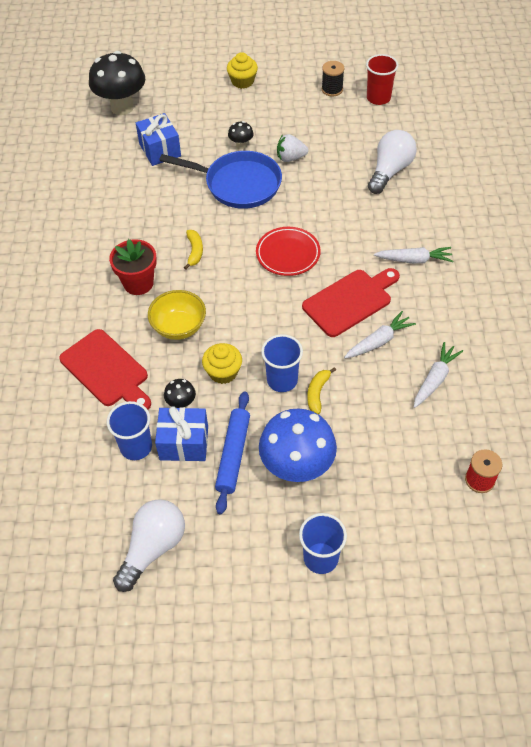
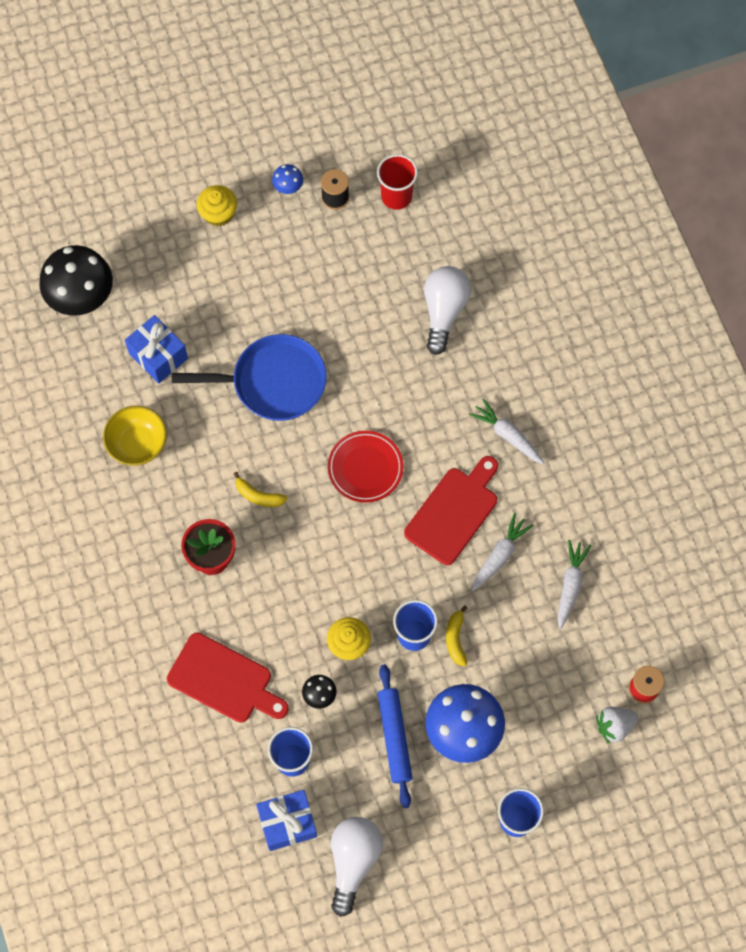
camera: 20 degrees left, 15 degrees up
yellow bowl [148,290,206,340] -> yellow bowl moved to [103,406,167,466]
blue gift [155,406,208,461] -> blue gift moved to [256,790,317,851]
yellow banana [184,230,203,269] -> yellow banana turned 135 degrees clockwise [234,472,288,507]
black mushroom [228,121,254,149] -> none
white strawberry [277,134,309,162] -> white strawberry moved to [596,707,638,744]
white carrot [374,247,453,264] -> white carrot turned 120 degrees counterclockwise [469,398,544,464]
none -> blue mushroom [272,164,303,194]

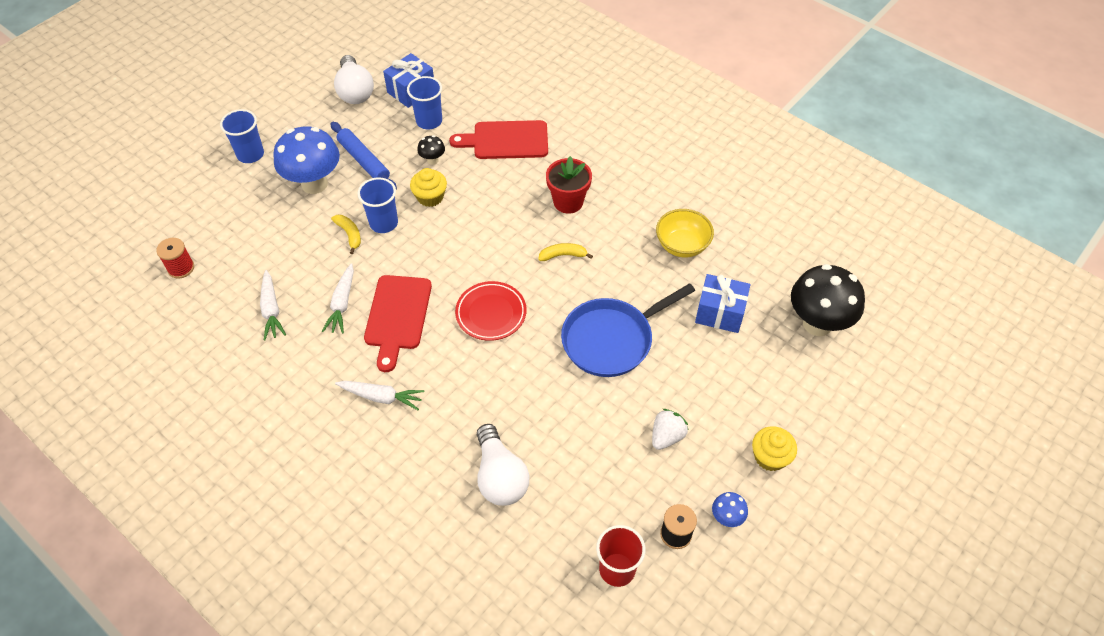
camera: 150 degrees right, 15 degrees down
white strawberry [596,707,638,744] -> white strawberry moved to [652,409,689,450]

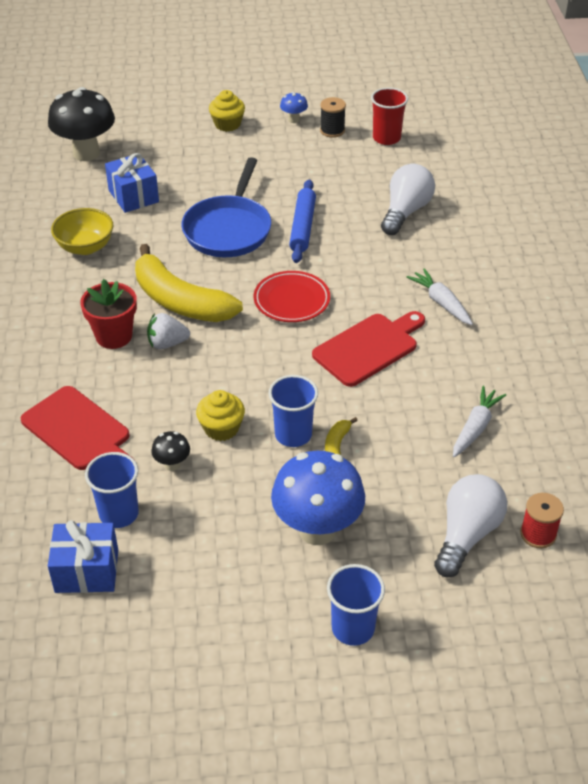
camera: 135 degrees left, 10 degrees down
white carrot [322,263,354,334] -> none
blue rolling pin [331,122,397,190] -> blue rolling pin moved to [289,179,316,263]
white light bulb [334,55,374,104] -> white light bulb moved to [434,474,507,578]
yellow banana [538,243,593,261] -> yellow banana [135,244,243,322], size x2.35
blue pan [561,283,695,377] -> blue pan turned 90 degrees clockwise [181,157,271,257]
white strawberry [652,409,689,450] -> white strawberry moved to [147,313,190,349]

